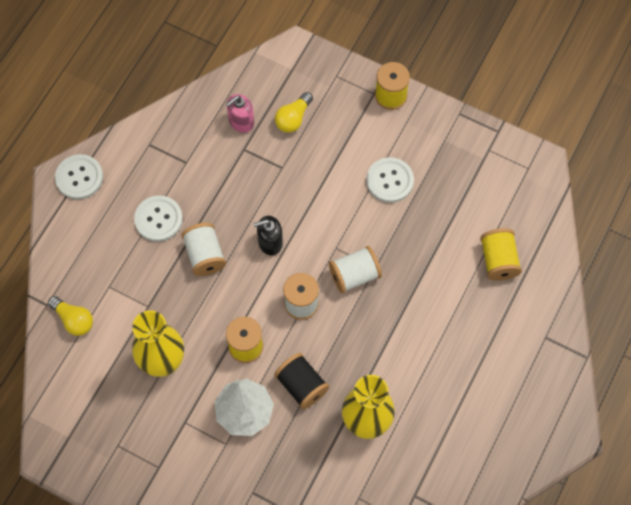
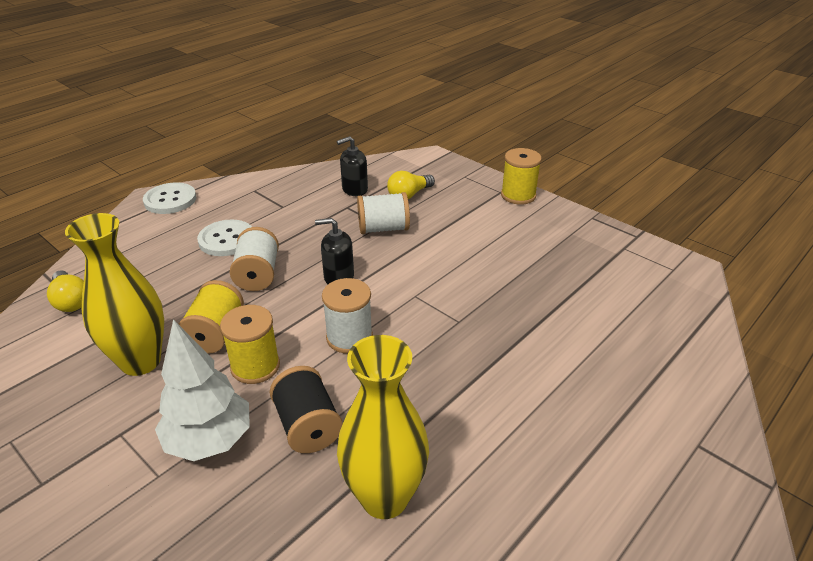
camera: 15 degrees right, 30 degrees down
pink soap dispenser [226,94,254,133] -> black soap dispenser [337,136,368,196]
white spool [329,246,382,293] -> white spool moved to [357,192,410,234]
white button [366,157,414,203] -> none
yellow spool [480,228,522,281] -> yellow spool moved to [179,280,244,354]

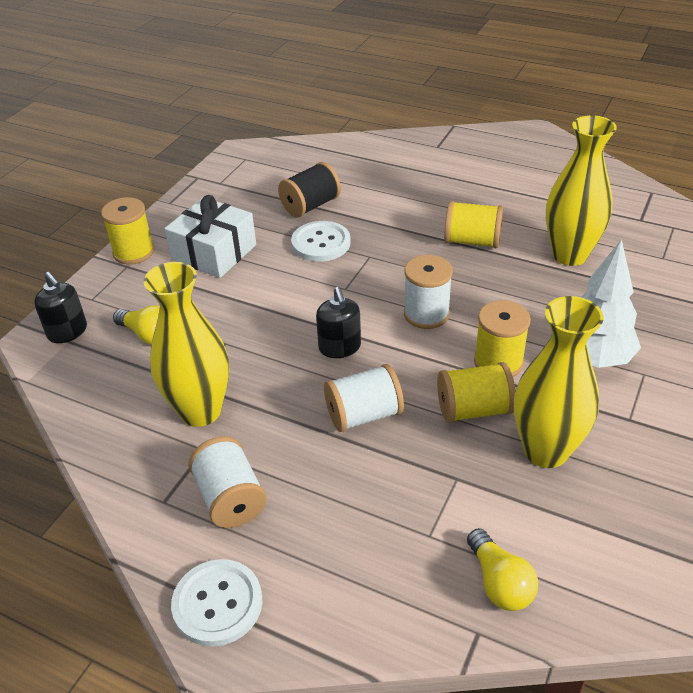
camera: 105 degrees left, 5 degrees up
yellow light bulb [47,270,84,312] -> yellow light bulb turned 120 degrees clockwise [467,528,538,611]
white button [197,220,252,256] -> white button moved to [291,221,351,262]
black spool [270,366,343,453] -> black spool moved to [278,162,341,218]
black soap dispenser [337,136,368,196] -> black soap dispenser moved to [34,272,87,343]
white spool [357,192,410,234] -> white spool moved to [188,436,267,528]
none -> yellow vase [143,262,229,427]
none -> white gift [165,195,256,278]
none -> yellow spool [444,201,503,248]

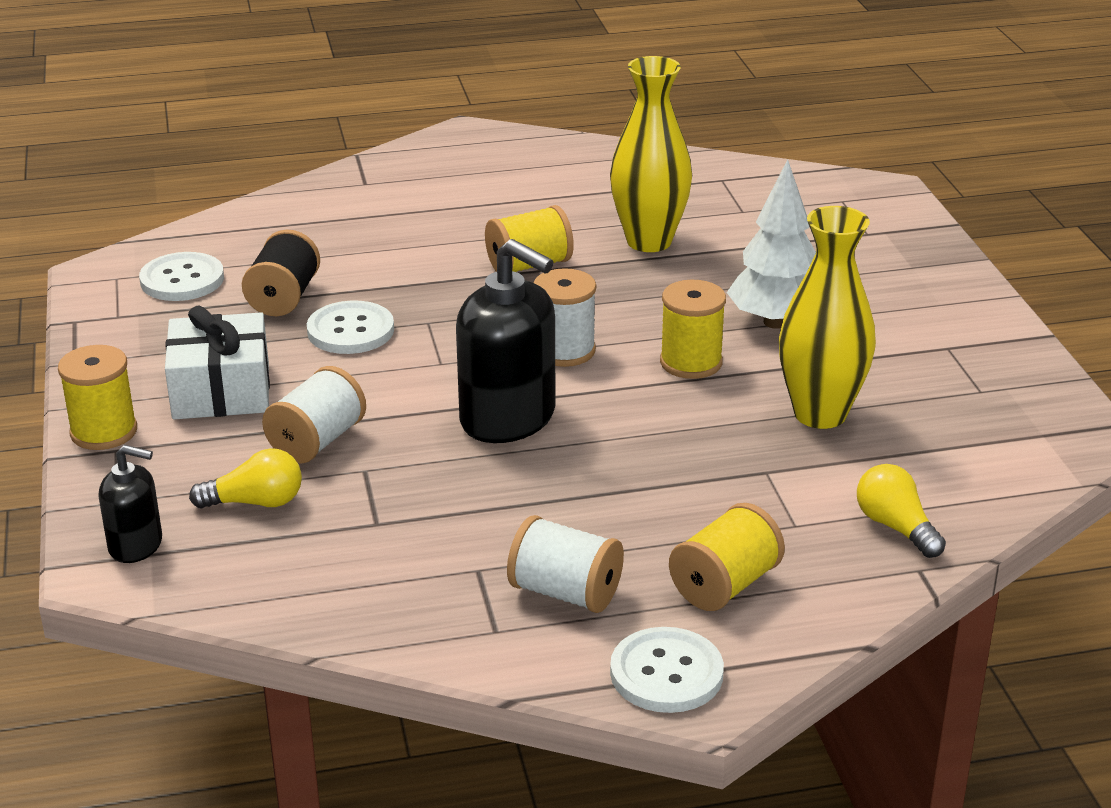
camera: 40 degrees left, 10 degrees down
yellow vase [143,262,229,427] -> none
black soap dispenser [316,287,361,358] -> black soap dispenser [456,239,556,443], size x1.85
white spool [324,364,404,432] -> white spool moved to [262,366,366,464]
yellow spool [437,362,515,423] -> yellow spool moved to [669,503,785,611]
yellow light bulb [467,528,538,611] -> yellow light bulb turned 150 degrees counterclockwise [857,464,946,558]
none -> white button [139,252,224,301]

